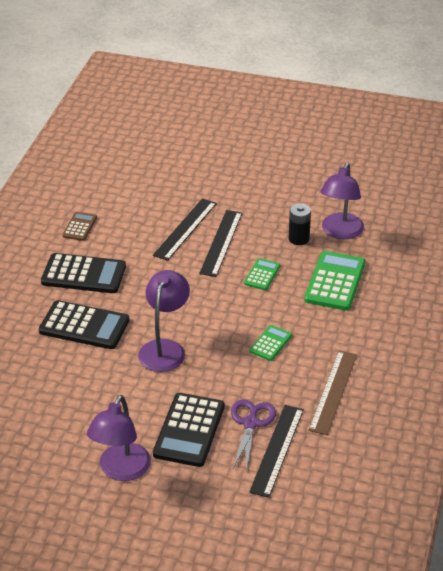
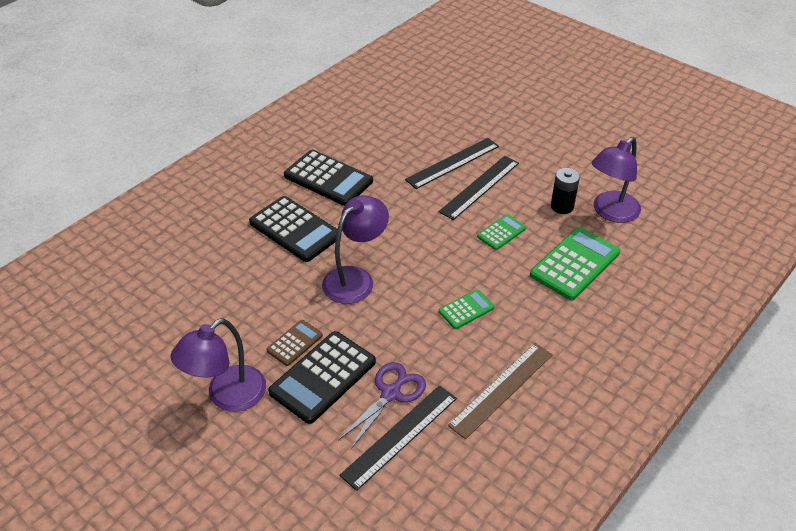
camera: 25 degrees right, 5 degrees up
brown calculator [62,212,97,241] -> brown calculator moved to [266,320,323,366]

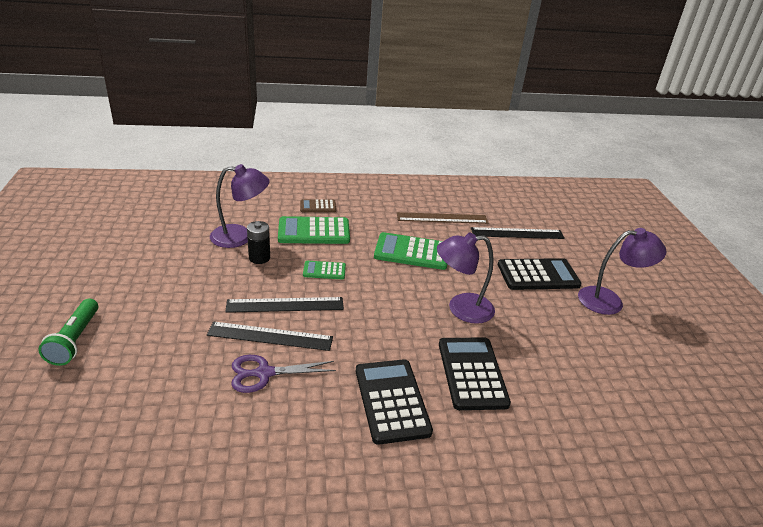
camera: 140 degrees left, 10 degrees down
brown calculator [266,320,323,366] -> brown calculator moved to [300,199,336,212]
purple scissors [338,362,426,449] -> purple scissors moved to [231,355,336,393]
green calculator [439,289,494,329] -> green calculator [374,232,447,270], size x1.86
none -> green flashlight [38,299,98,366]

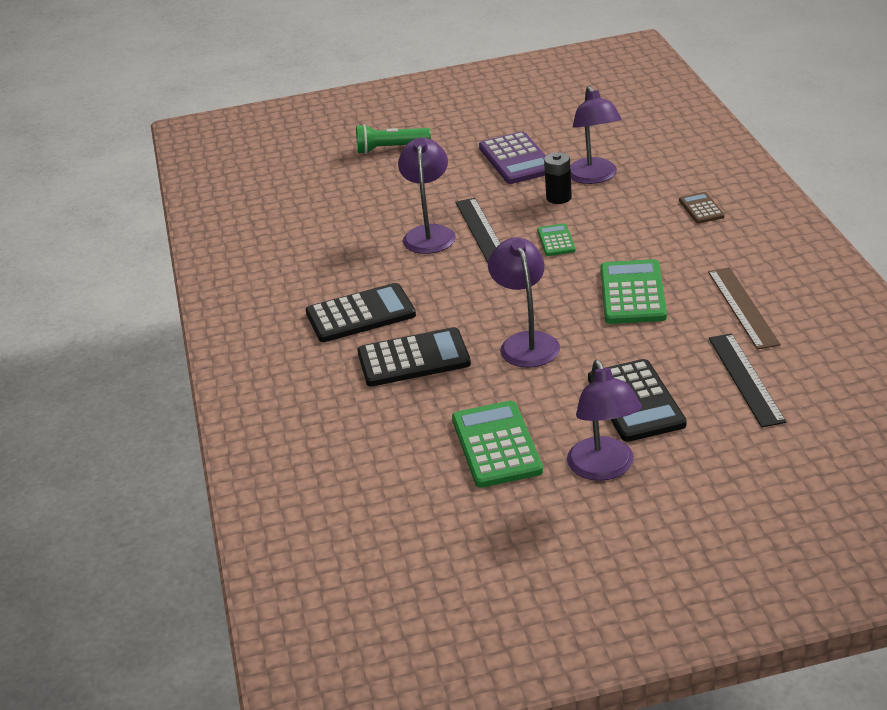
camera: 90 degrees right, 0 degrees up
black ruler [207,322,333,351] -> purple lamp [398,138,456,254]
purple scissors [231,355,336,393] -> none
green calculator [278,216,350,244] -> green calculator moved to [452,401,543,488]
none -> purple calculator [479,131,546,184]

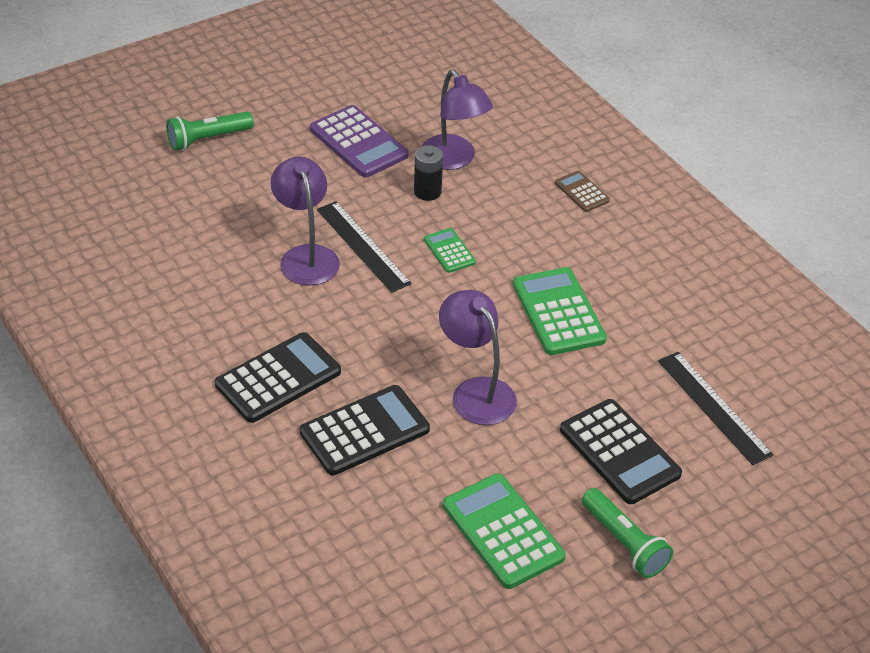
camera: 25 degrees left, 10 degrees up
purple lamp [567,360,642,481] -> green flashlight [582,488,673,578]
brown ruler [708,267,781,350] -> none

